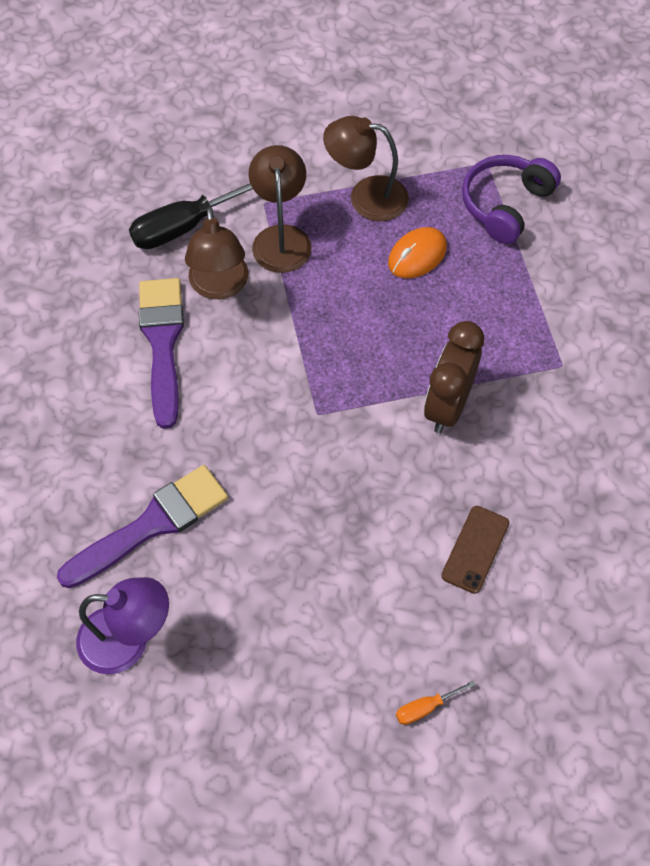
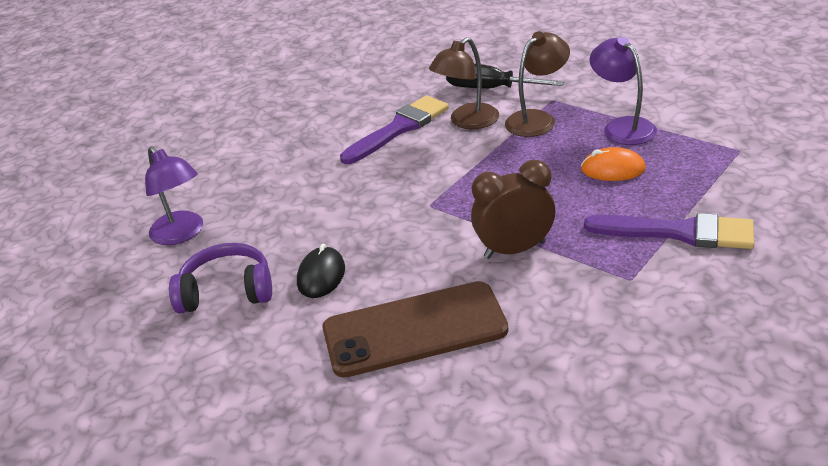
camera: 55 degrees right, 25 degrees down
purple brush [57,465,228,588] -> purple brush moved to [584,213,754,249]
brown lamp [323,116,409,221] -> purple lamp [589,37,657,145]
orange screwdriver [396,681,476,725] -> none
brown phone [441,506,509,594] -> brown phone [322,281,509,378], size x2.09
purple headphones [462,155,561,244] -> purple headphones moved to [169,243,272,314]
none -> black mouse [297,244,345,298]

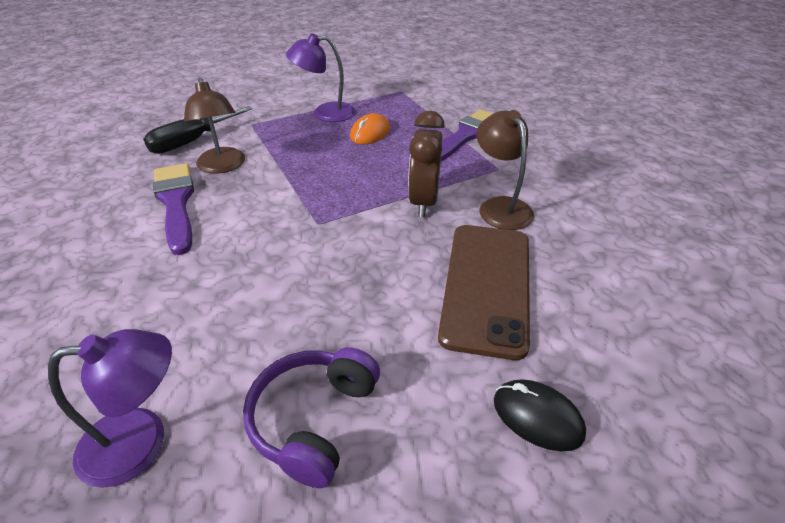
camera: 70 degrees left, 5 degrees up
black mouse [297,244,345,298] -> black mouse moved to [494,379,586,451]
brown lamp [505,31,570,137] -> brown lamp moved to [476,110,534,230]

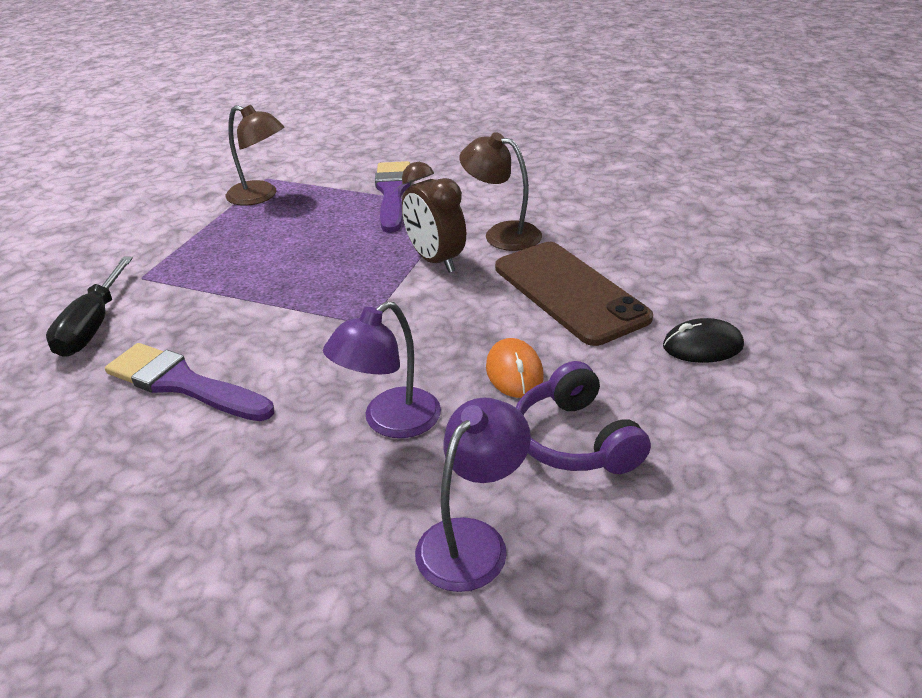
camera: 40 degrees left, 5 degrees down
brown lamp [184,78,245,174] -> brown lamp moved to [225,105,284,205]
purple lamp [286,33,355,122] -> purple lamp moved to [323,301,441,438]
orange mouse [350,113,390,144] -> orange mouse moved to [486,338,544,398]

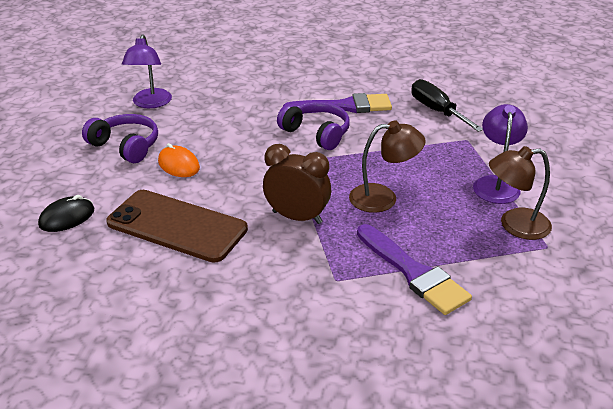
camera: 145 degrees right, 0 degrees up
purple lamp [323,301,441,438] -> purple lamp moved to [473,104,528,204]
brown lamp [459,132,542,251] -> brown lamp moved to [349,121,426,213]
none -> purple headphones [277,102,350,150]

